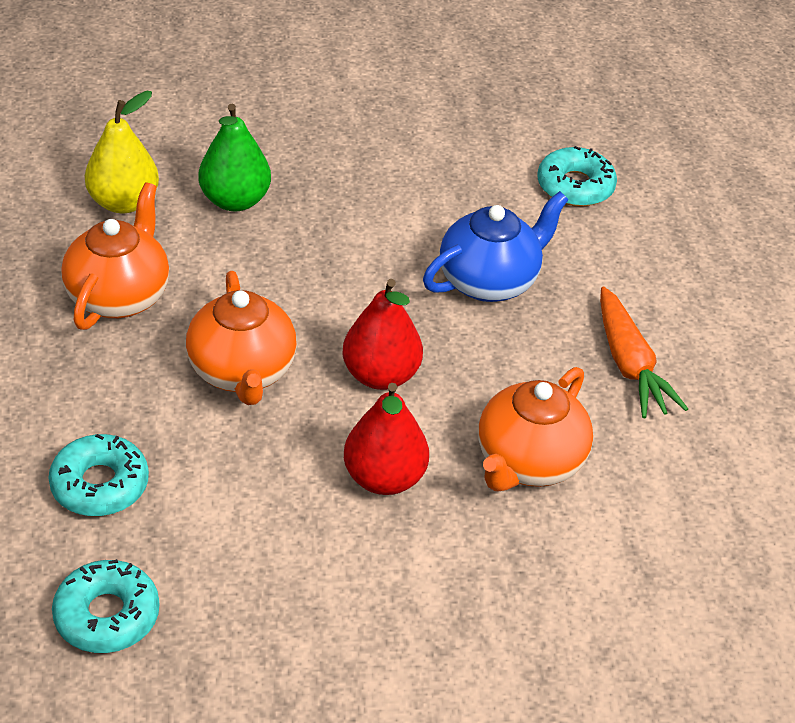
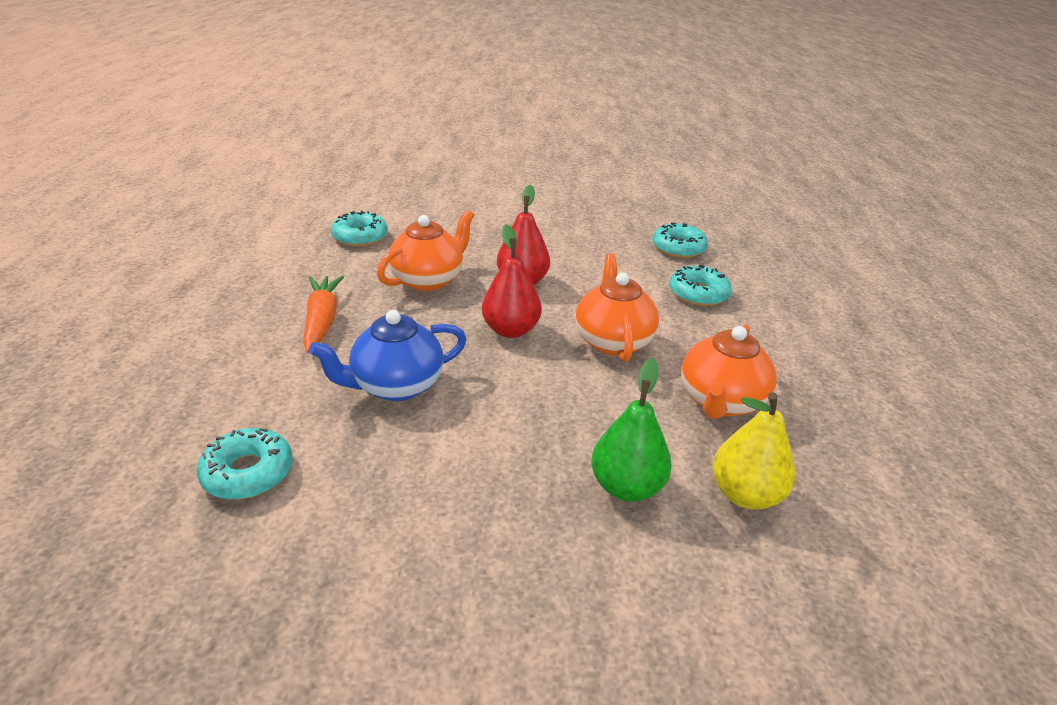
camera: 170 degrees left, 10 degrees down
none -> turquoise donut [331,210,388,247]

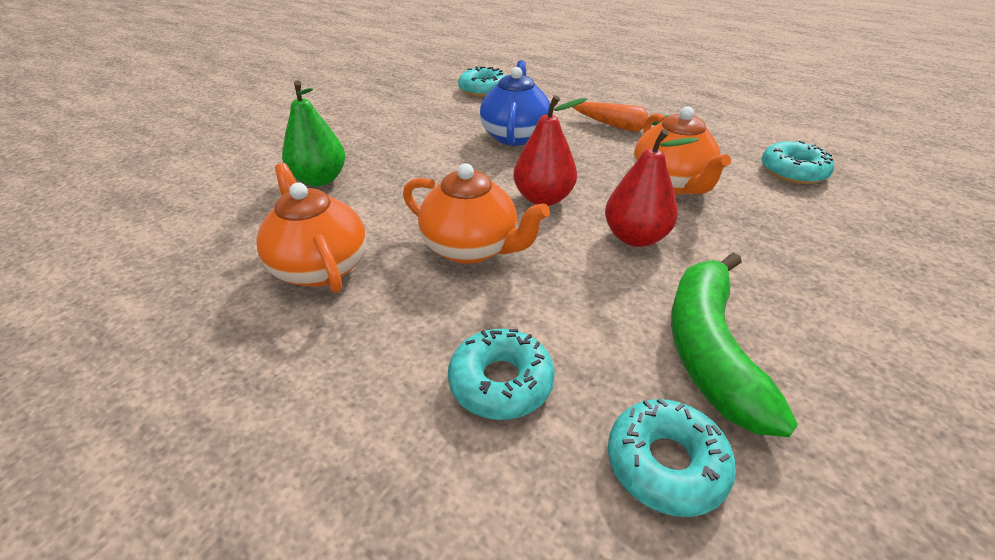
camera: 125 degrees right, 5 degrees up
yellow pear [712,392,796,510] -> none
none -> green banana [671,252,798,437]

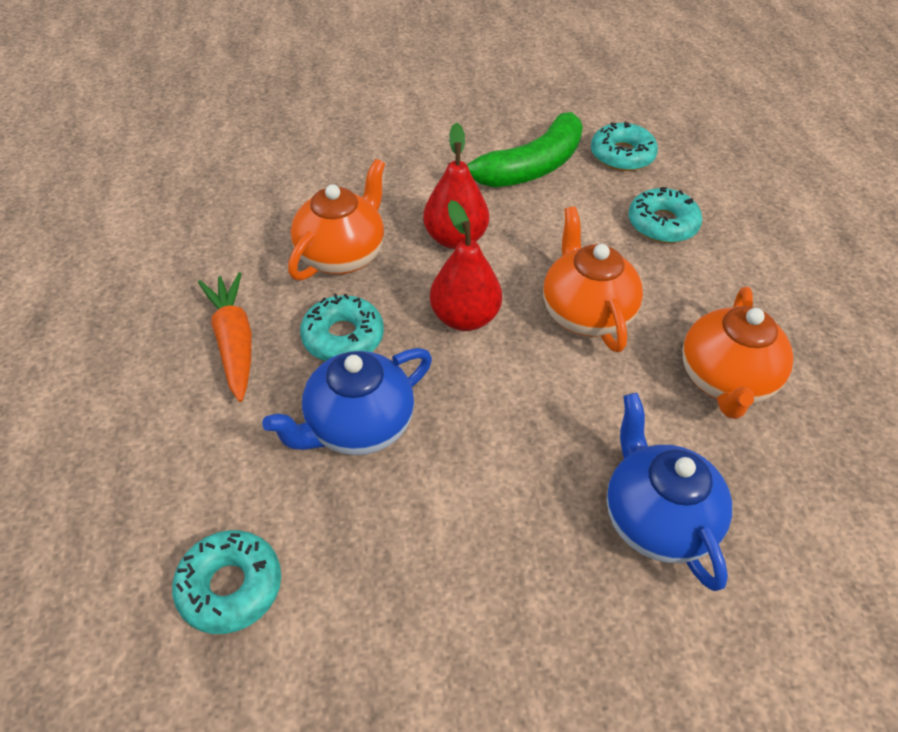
camera: 135 degrees left, 10 degrees up
green pear [282,80,345,186] -> blue teapot [607,393,732,591]
turquoise donut [761,140,834,184] -> turquoise donut moved to [300,294,384,361]

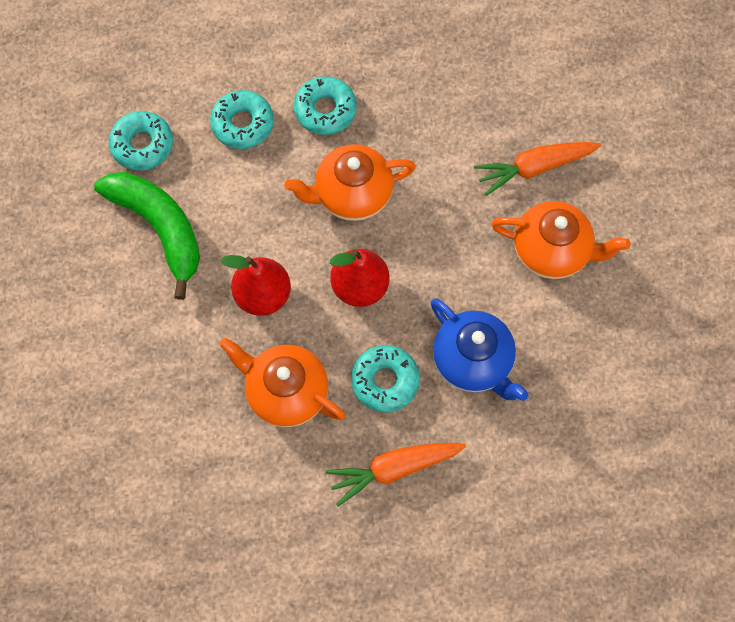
camera: 90 degrees left, 20 degrees up
turquoise donut [172,530,281,634] -> turquoise donut moved to [294,76,357,135]
blue teapot [607,393,732,591] -> orange carrot [474,142,601,196]
orange teapot [683,287,793,419] -> orange teapot moved to [491,201,630,279]

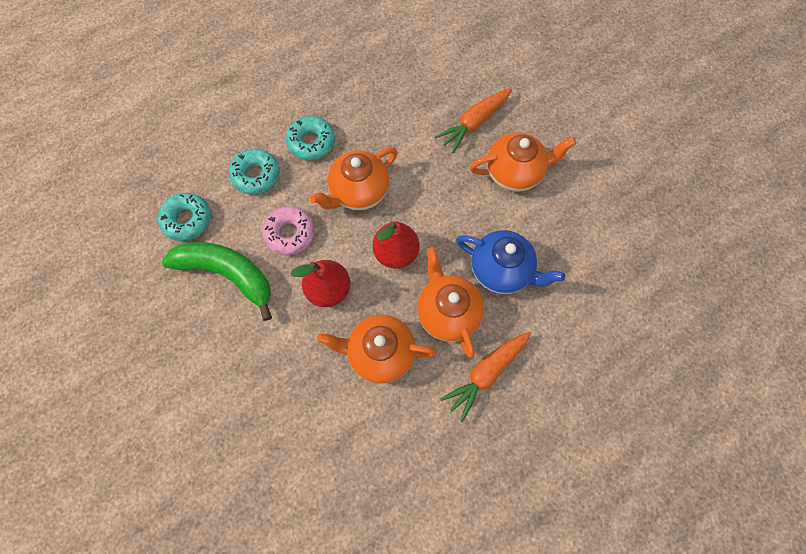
camera: 25 degrees left, 0 degrees up
turquoise donut [351,345,420,412] -> orange teapot [417,247,484,358]
none -> pink donut [262,206,315,255]

